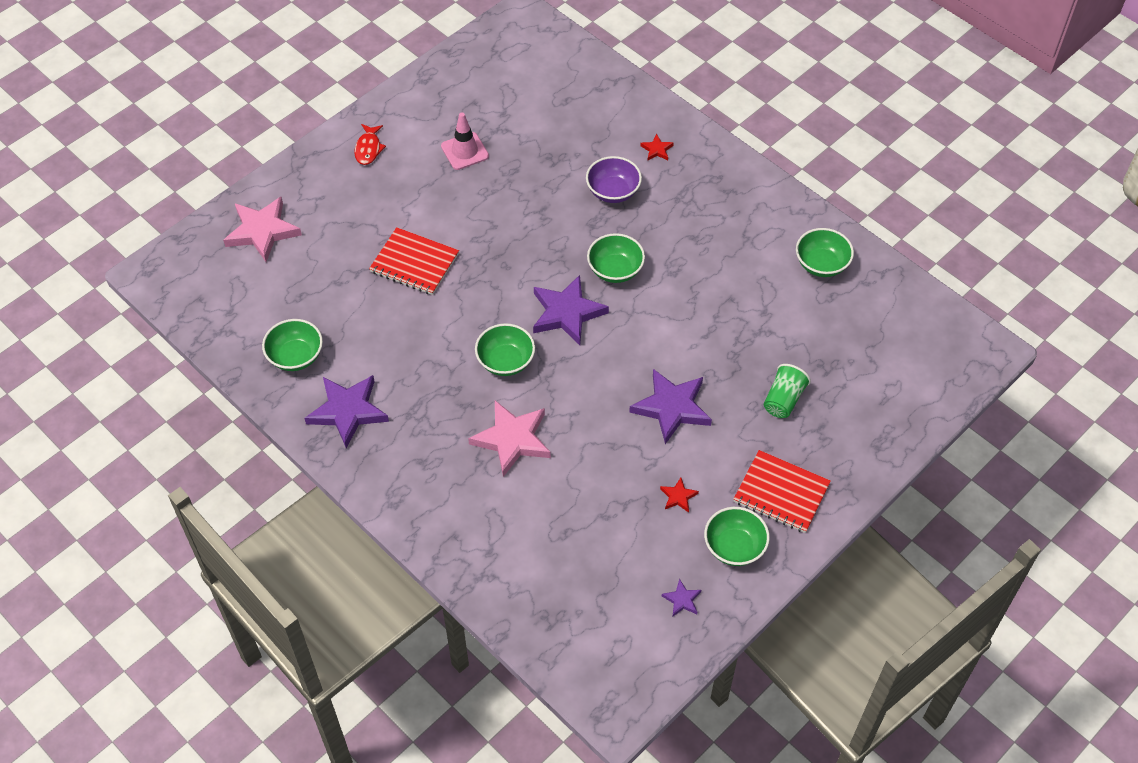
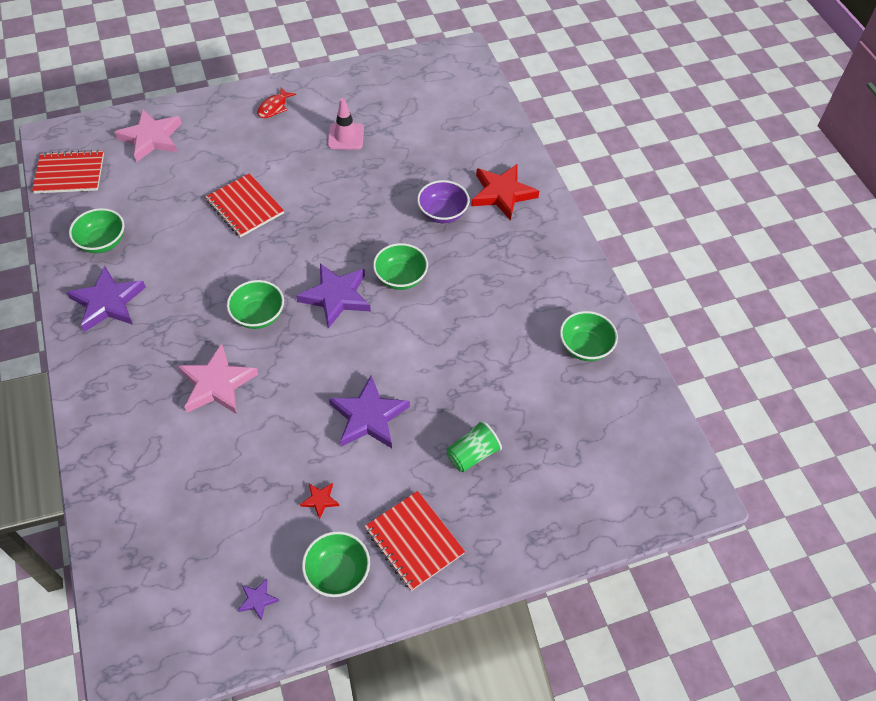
camera: 25 degrees right, 0 degrees up
red star [640,134,674,161] -> red star [472,164,539,221], size x2.21
none -> red notebook [32,150,104,194]

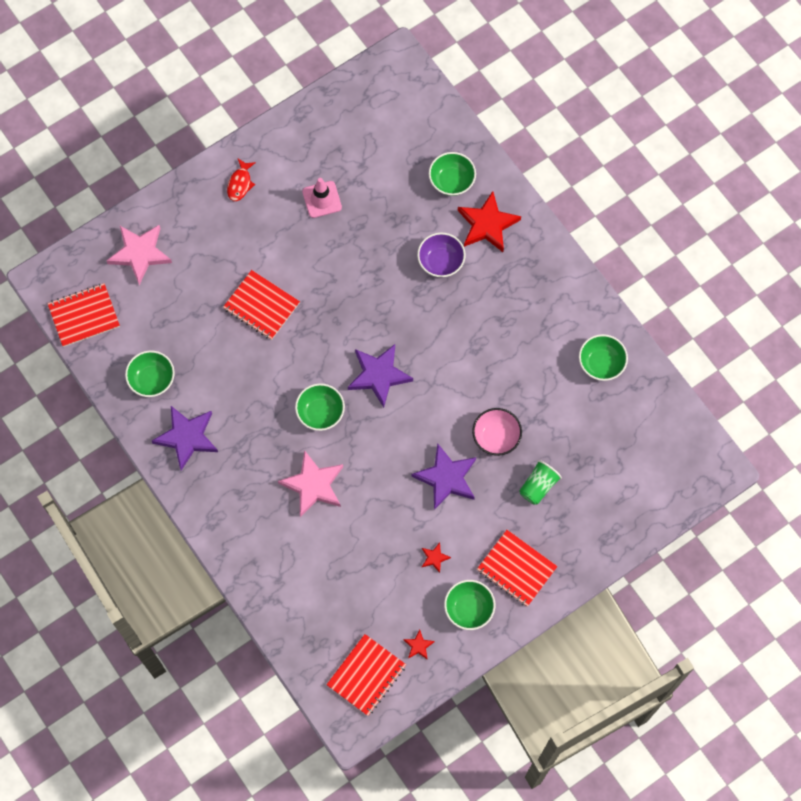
camera: 15 degrees left, 15 degrees up
purple star [238,579,279,621] -> red star [404,630,435,660]
green bowl [373,243,428,290] -> green bowl moved to [429,152,476,196]
none -> red notebook [326,634,406,716]
none -> pink bowl [472,408,522,456]

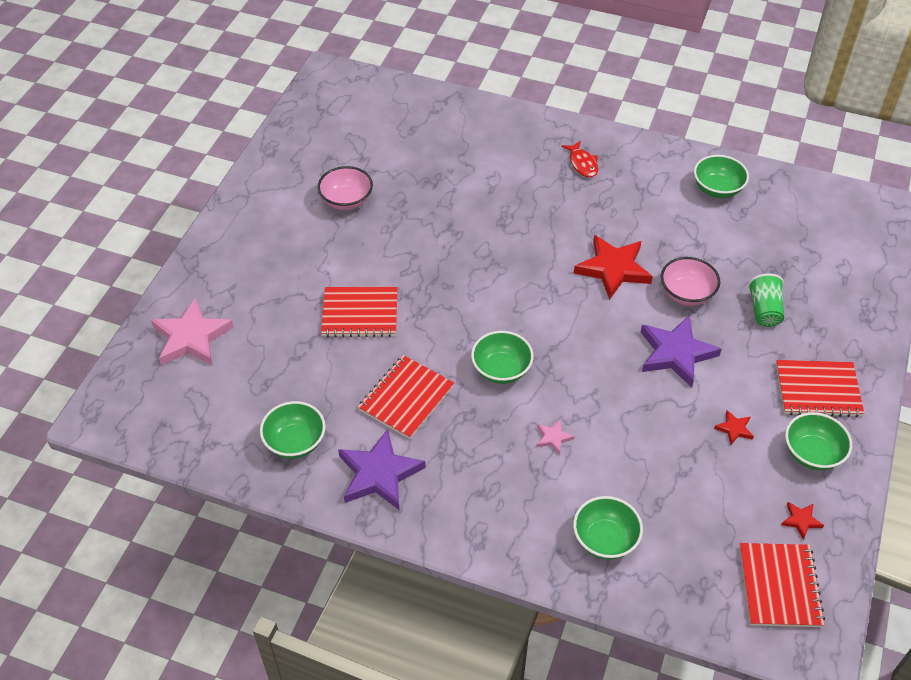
camera: 35 degrees left, 20 degrees down
red notebook [47,283,120,347] -> red notebook moved to [358,355,454,439]
red fish [227,159,256,201] -> red fish moved to [561,141,598,177]
pink star [278,450,343,517] -> pink star [537,419,575,455], size x0.45
pink traffic cone [302,178,342,218] -> pink bowl [318,166,373,210]
purple star [348,344,413,408] -> none
purple bowl [417,232,466,277] -> none
green bowl [429,152,476,196] -> green bowl moved to [573,496,643,559]
red star [458,191,521,252] -> red star moved to [574,235,653,300]

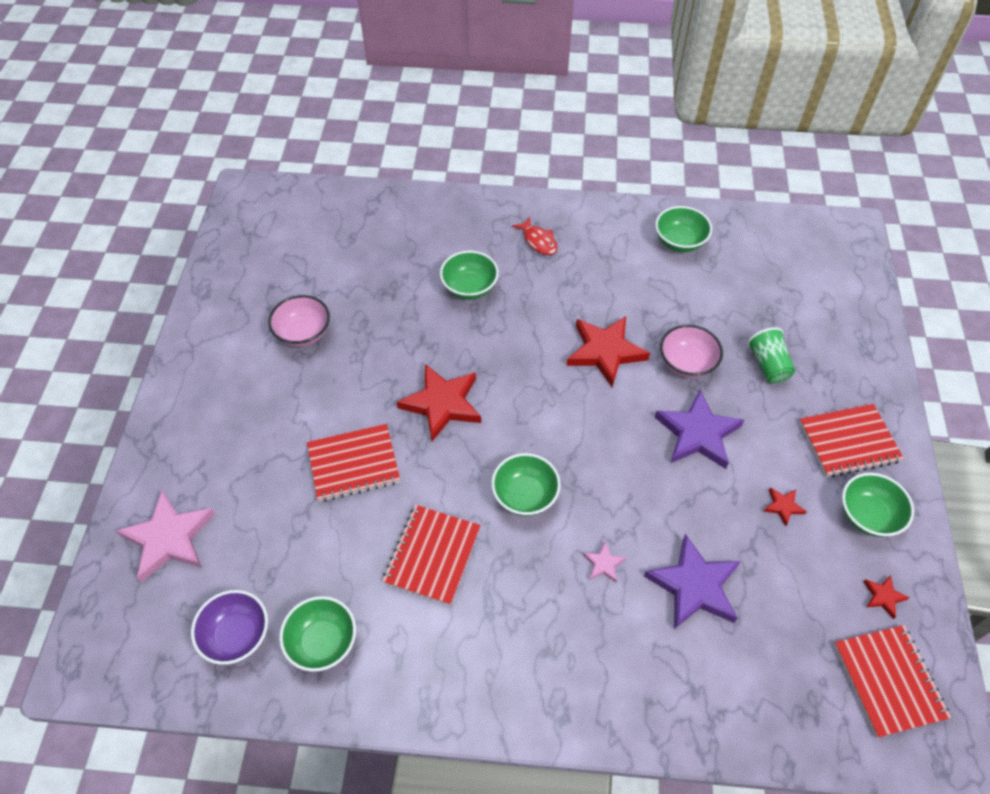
camera: 15 degrees left, 5 degrees up
purple star [338,429,426,511] -> purple star moved to [644,534,741,629]
green bowl [573,496,643,559] -> green bowl moved to [440,251,499,300]
none -> purple bowl [191,590,268,665]
none -> red star [397,364,481,441]

